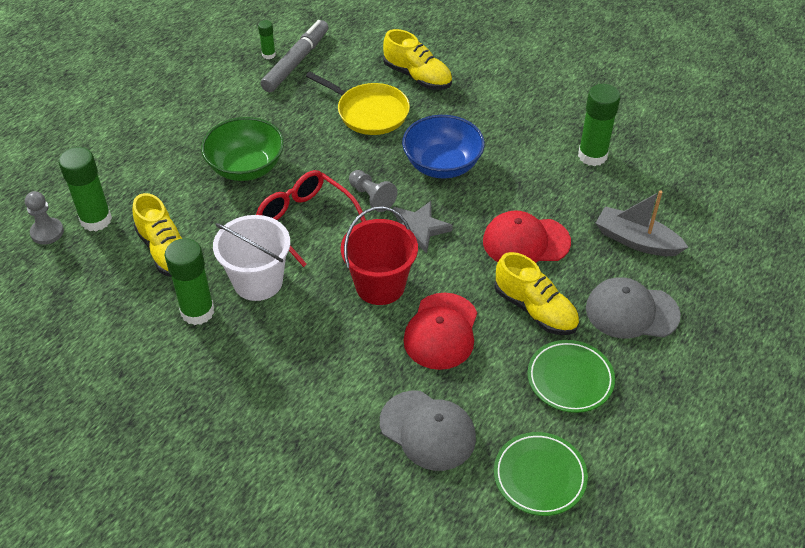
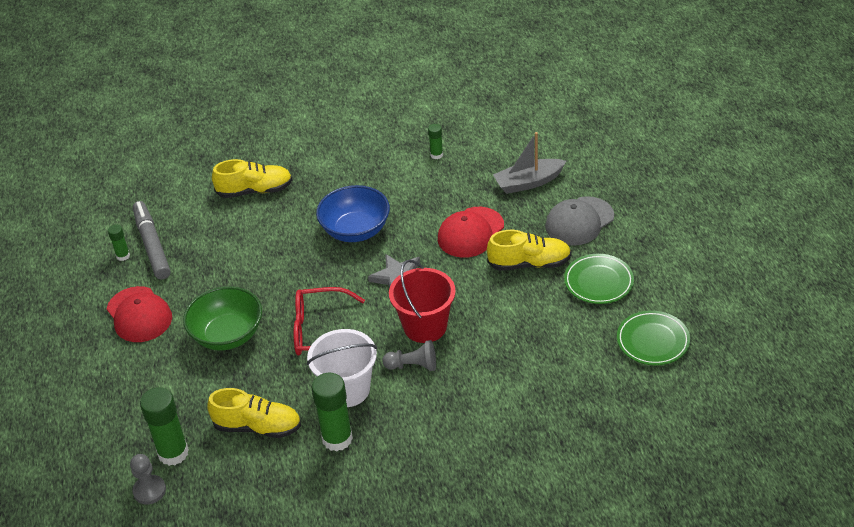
camera: 45 degrees left, 5 degrees down
yellow pan [306,72,410,135] -> none
grey pawn [349,170,397,212] -> grey pawn moved to [382,340,436,371]
grey cap [380,390,476,471] -> none
red cap [403,293,477,370] -> red cap moved to [107,286,172,342]
green glue stick [578,84,621,166] -> green glue stick [428,124,443,159], size x0.51

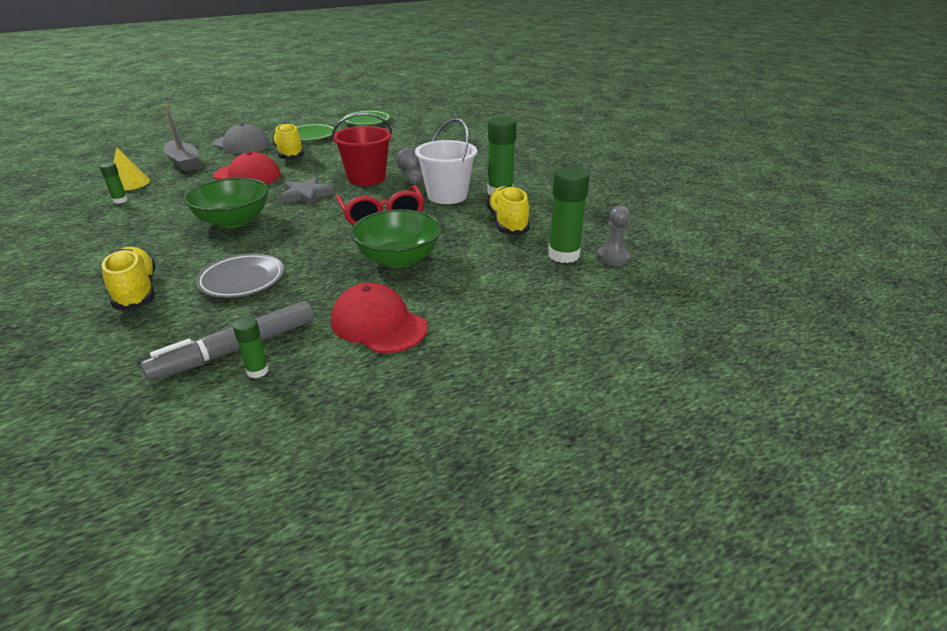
camera: 110 degrees left, 10 degrees down
red cap [107,286,172,342] -> red cap turned 90 degrees counterclockwise [331,283,428,353]
blue bowl [316,185,390,242] -> green bowl [184,177,269,228]
none -> yellow cone [113,147,150,191]
none -> grey plate [196,253,284,298]

